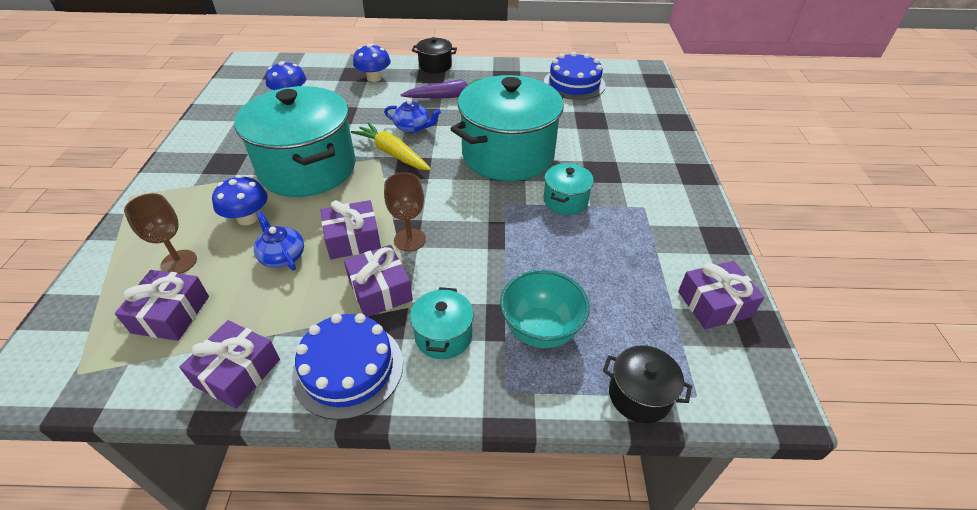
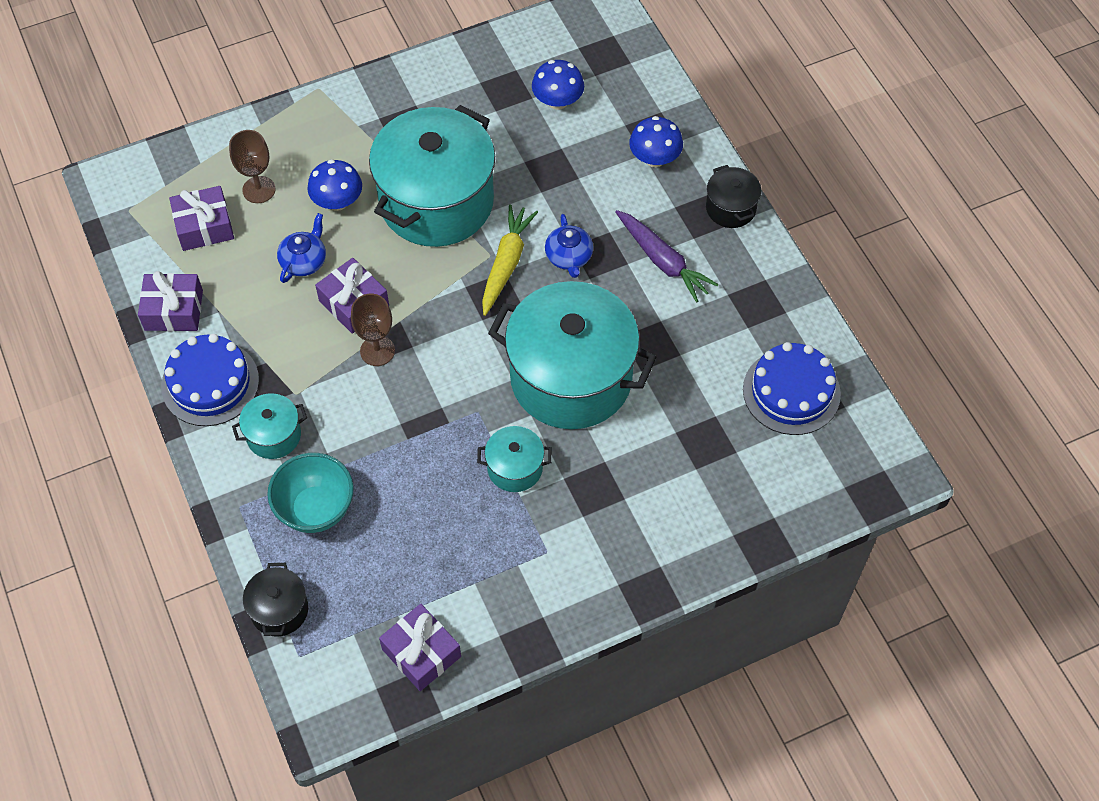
camera: 65 degrees right, 15 degrees up
purple gift [344,245,413,317] -> none

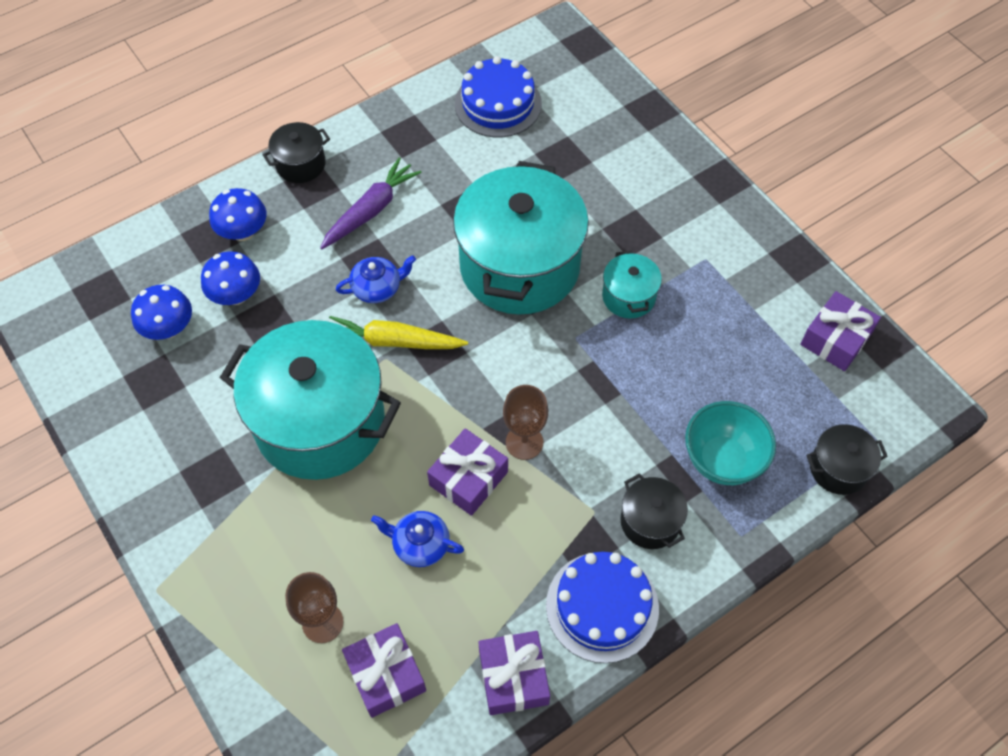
camera: 100 degrees left, 0 degrees up
turquoise pot [232,393,307,459] -> black pot [620,473,688,549]
blue mushroom [307,159,362,211] -> blue mushroom moved to [201,251,260,305]

